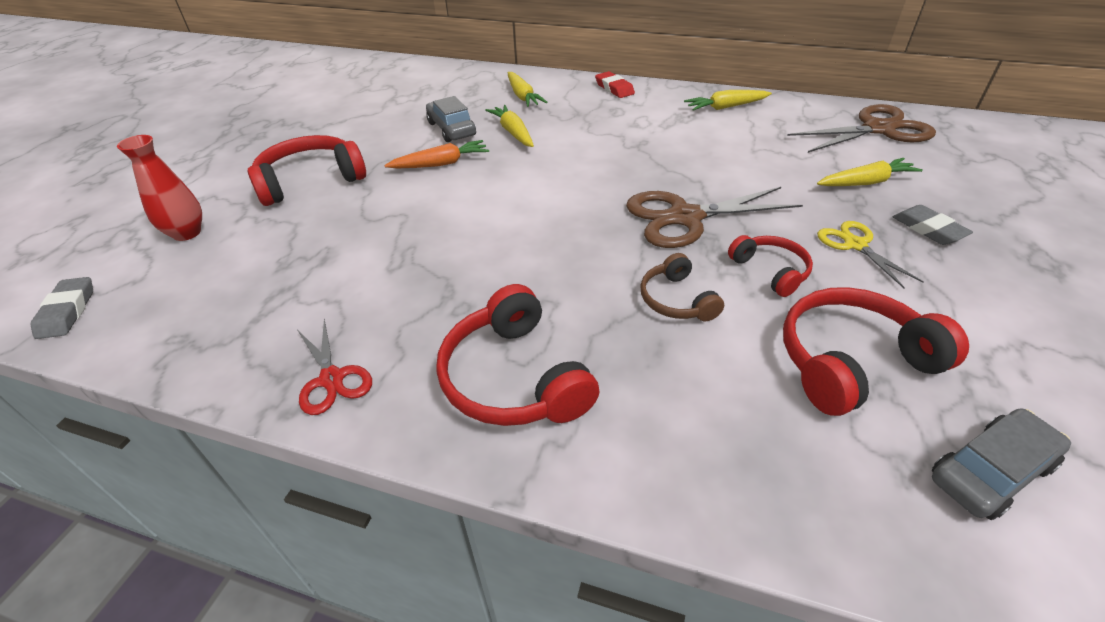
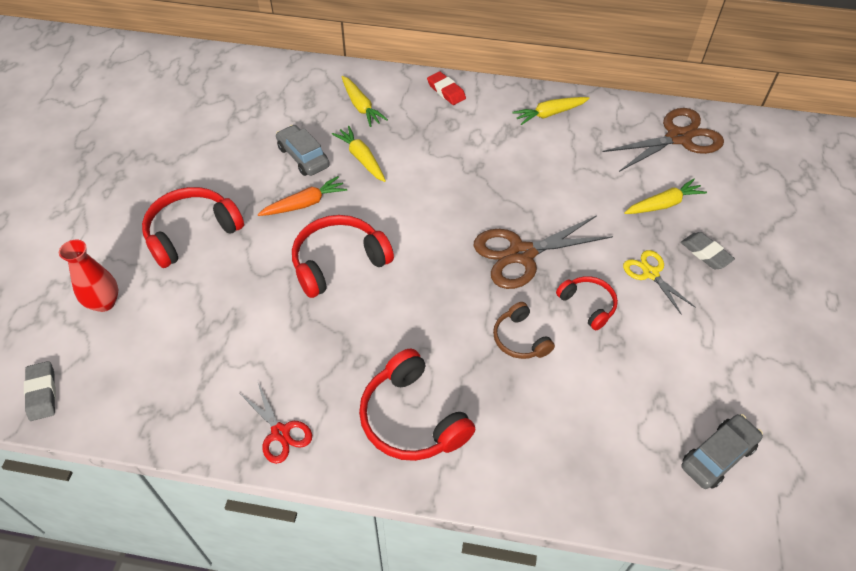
camera: 10 degrees left, 10 degrees up
red headphones [783,287,969,416] -> red headphones moved to [292,215,394,298]

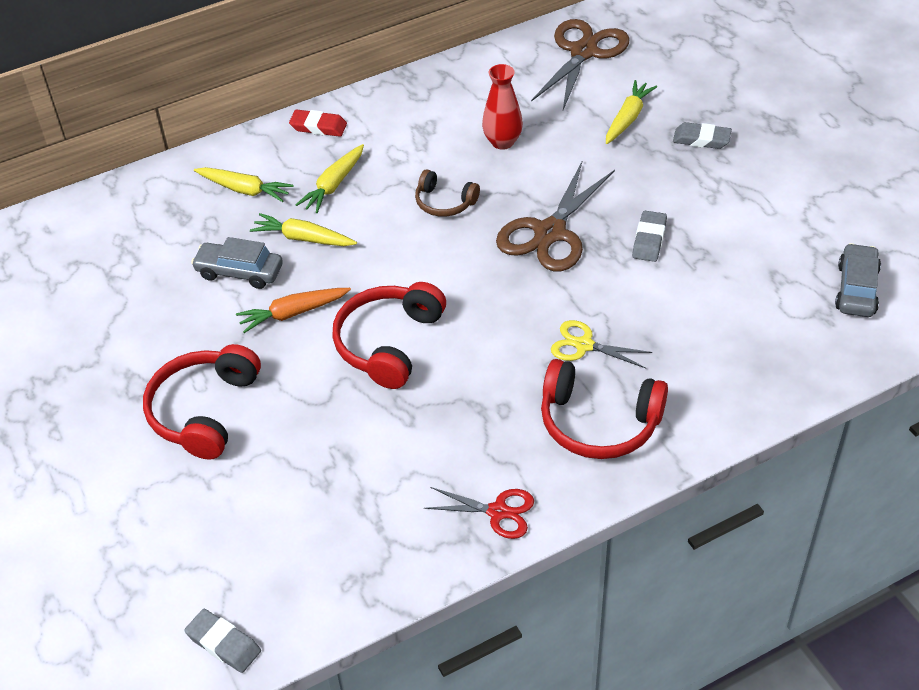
camera: 35 degrees left, 5 degrees down
red vase [59,240,118,312] -> red vase moved to [482,64,523,150]
orange carrot [258,176,347,216] -> orange carrot turned 135 degrees counterclockwise [236,288,351,333]
brown headphones [493,302,555,359] -> brown headphones moved to [415,169,480,217]
yellow carrot [512,97,590,125] -> yellow carrot moved to [295,144,364,213]
red headphones [556,276,618,330] -> grey eraser [632,211,667,262]
yellow scissors [623,250,696,315] -> yellow scissors moved to [551,320,652,368]

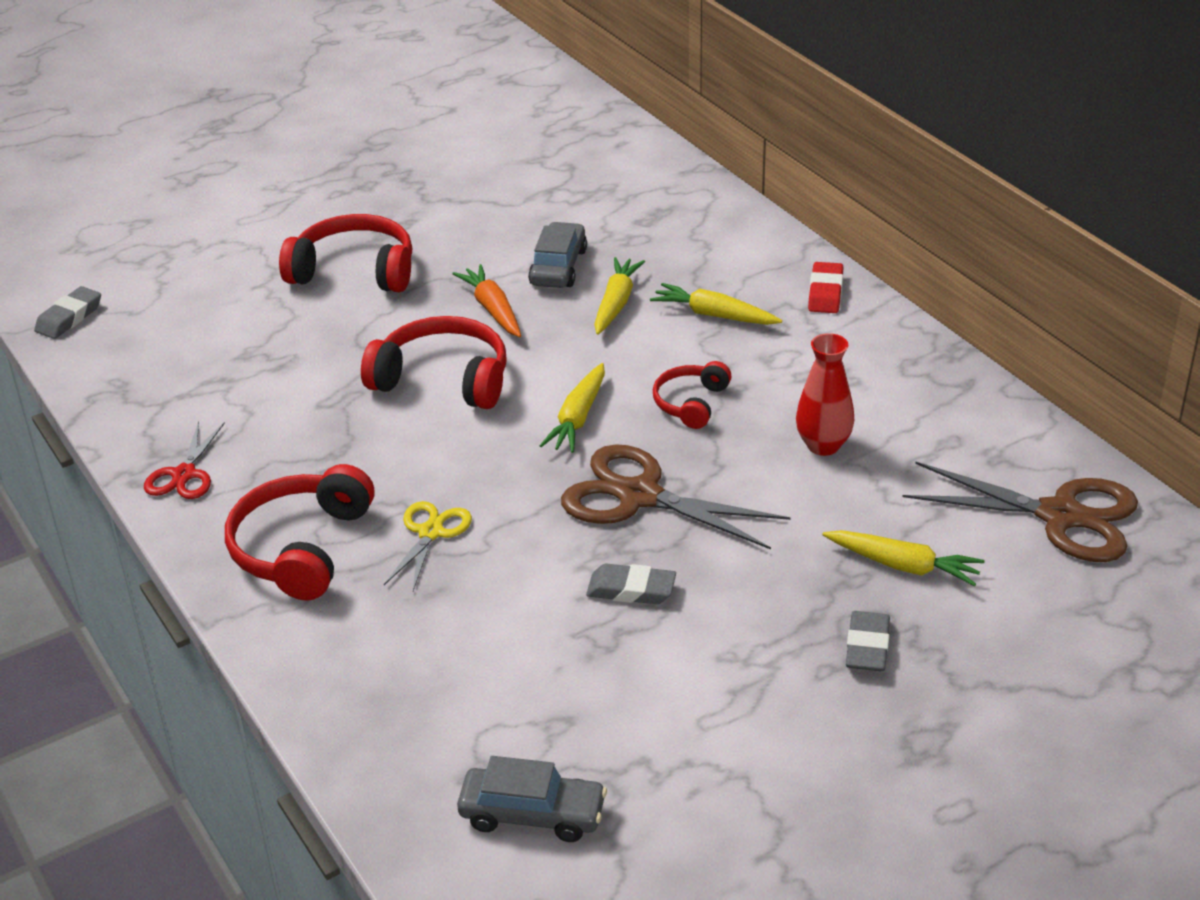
camera: 85 degrees right, 10 degrees down
yellow carrot [194,167,294,202] -> yellow carrot moved to [539,363,605,453]
brown headphones [415,169,480,217] -> red headphones [653,361,732,429]

